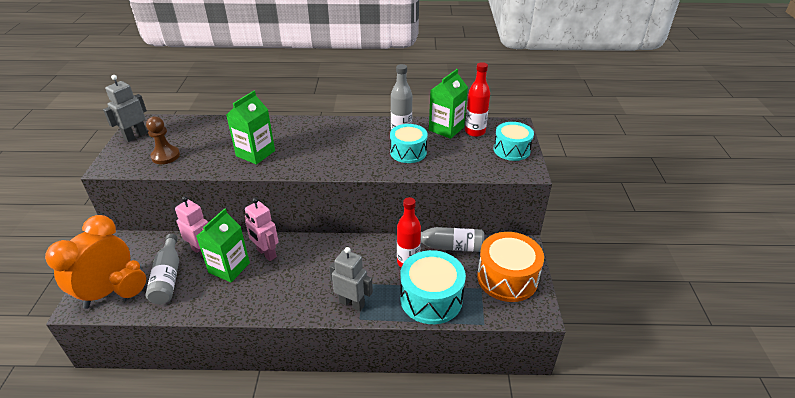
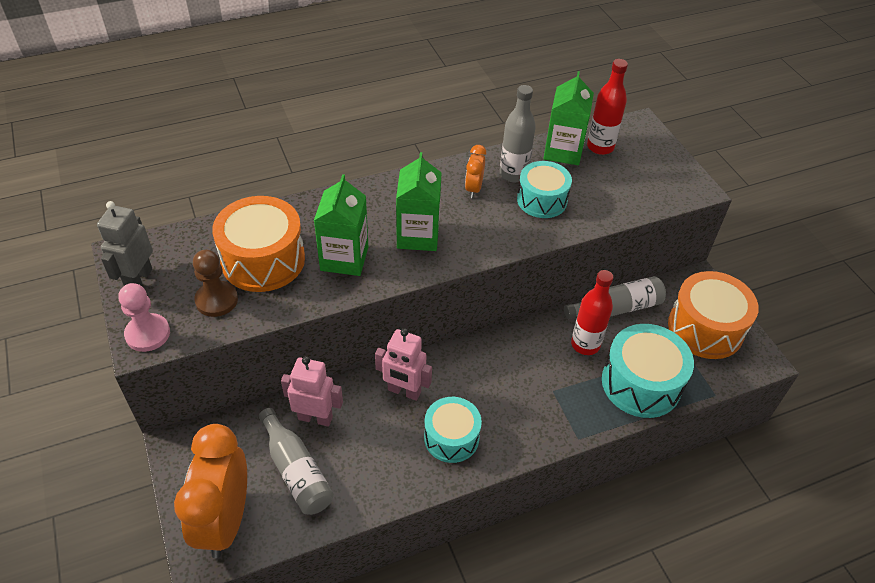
camera: 25 degrees left, 10 degrees up
orange clock [109,260,146,301] -> orange clock moved to [465,145,486,198]
green carton [196,208,250,282] -> green carton moved to [396,152,442,251]
grey robot [329,247,373,311] -> none
turquoise drum [494,122,534,161] -> turquoise drum moved to [424,397,482,463]
none -> pink pawn [119,283,170,352]
none -> orange drum [212,196,305,292]

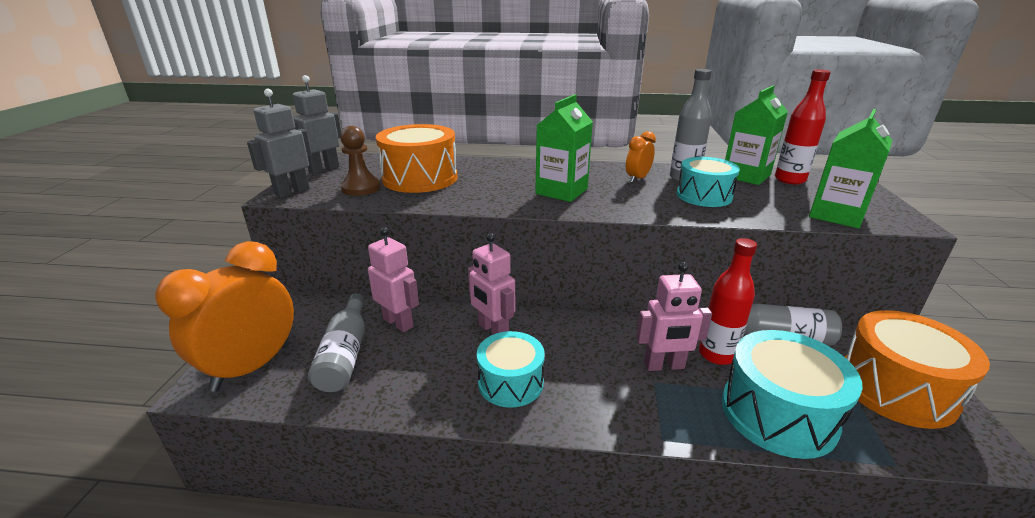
camera: 30 degrees right, 20 degrees down
pink pawn [119,283,170,352] -> grey robot [247,89,312,198]
green carton [314,174,368,276] -> green carton moved to [809,109,892,228]
none -> pink robot [636,262,712,371]

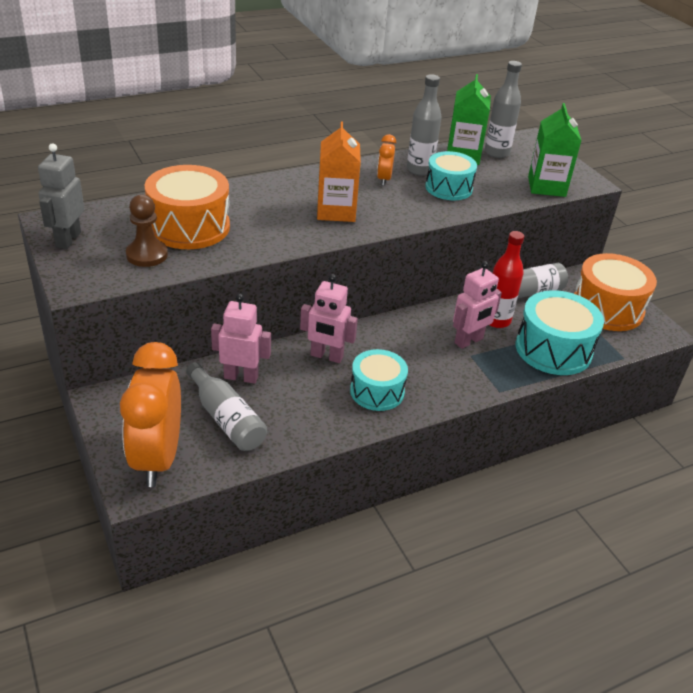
camera: 35 degrees left, 10 degrees up
grey robot [247,89,312,198] -> none
green carton [535,94,593,202] -> orange carton [317,121,361,222]
red bottle [775,70,831,184] -> grey bottle [485,61,522,158]

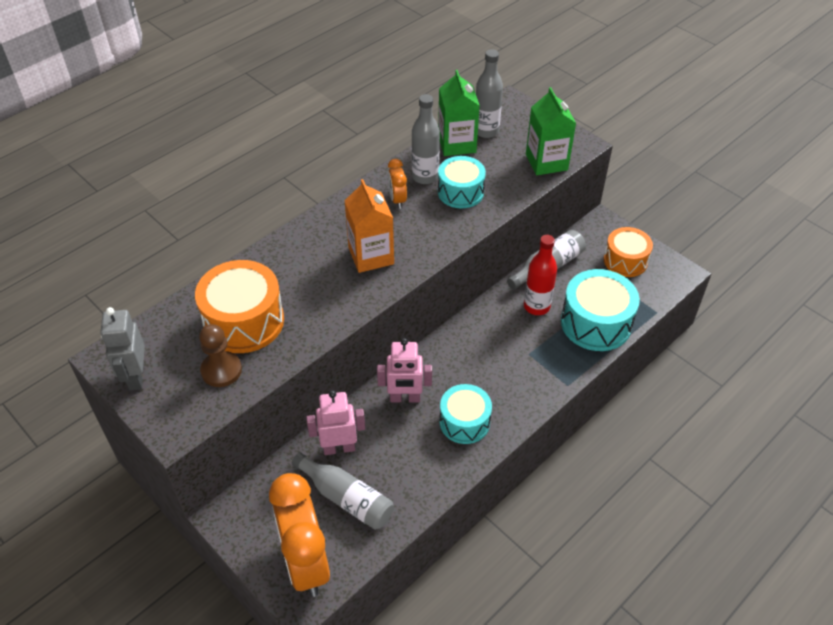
camera: 15 degrees left, 10 degrees up
pink robot [453,261,502,349] -> none
orange drum [574,253,657,331] -> orange drum [604,227,653,277], size x0.66

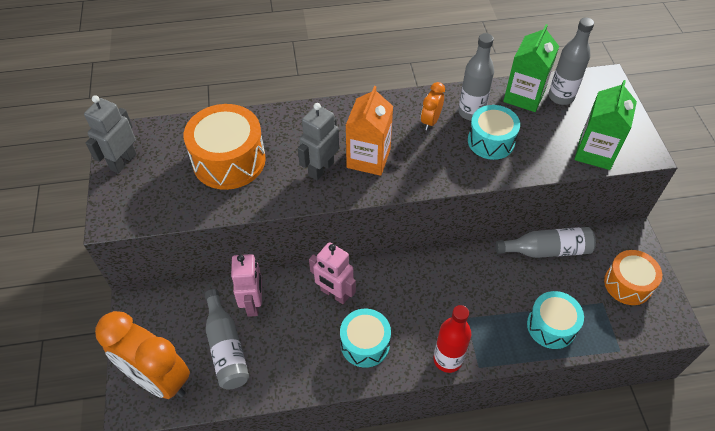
camera: 35 degrees right, 5 degrees up
brown pawn [199,324,242,387] -> none
orange clock [269,473,330,597] -> orange clock turned 75 degrees counterclockwise [95,311,190,399]
pink robot [306,390,365,455] -> pink robot turned 60 degrees clockwise [231,254,262,317]
red bottle [524,235,557,315] -> red bottle moved to [434,305,471,373]
turquoise drum [561,269,640,351] -> turquoise drum [527,291,584,349], size x0.66
none -> grey robot [298,103,339,180]

